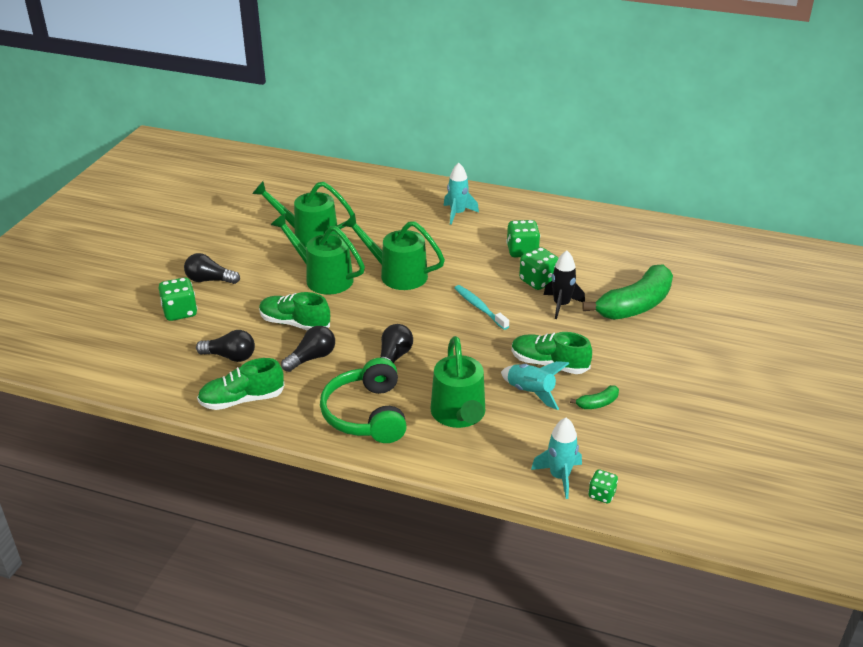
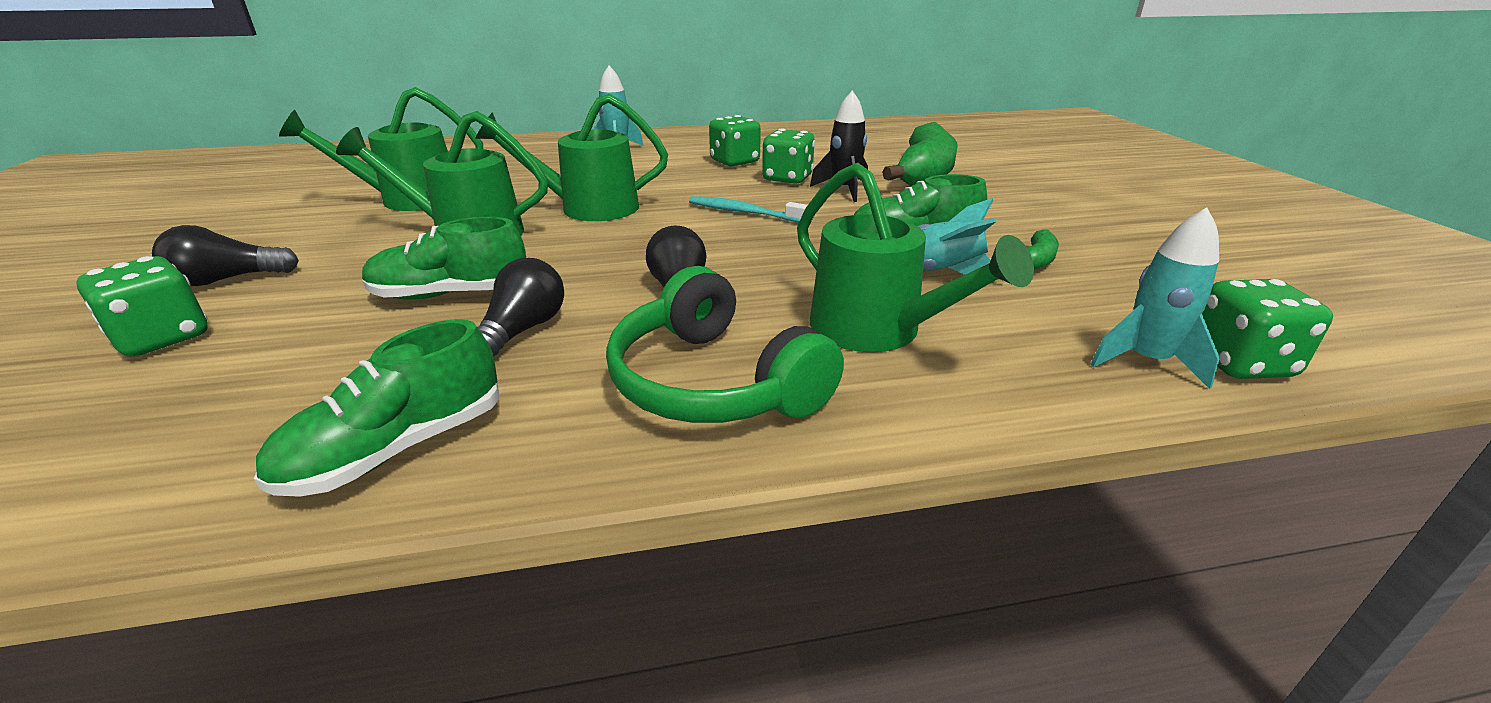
camera: 30 degrees left, 5 degrees down
black light bulb [196,330,255,362] -> none
green dice [588,469,618,504] -> green dice [1202,279,1333,379], size x1.67

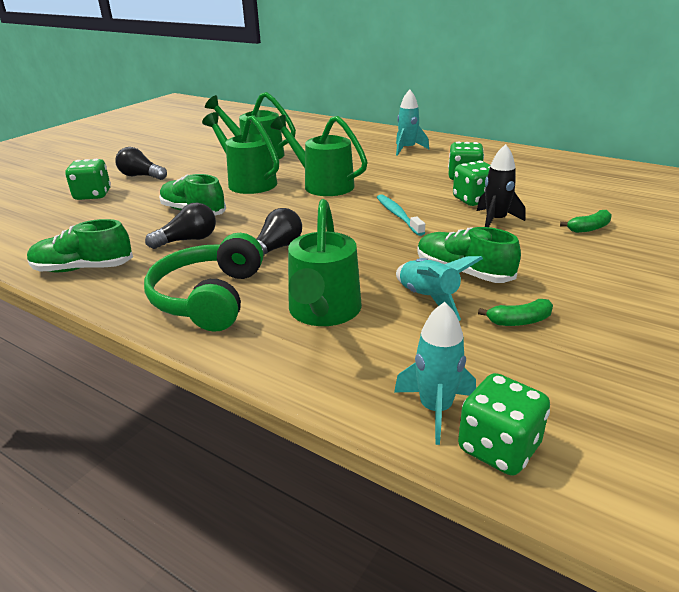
camera: 45 degrees right, 0 degrees up
green banana [882,122,958,186] -> green banana [560,210,612,233], size x0.42

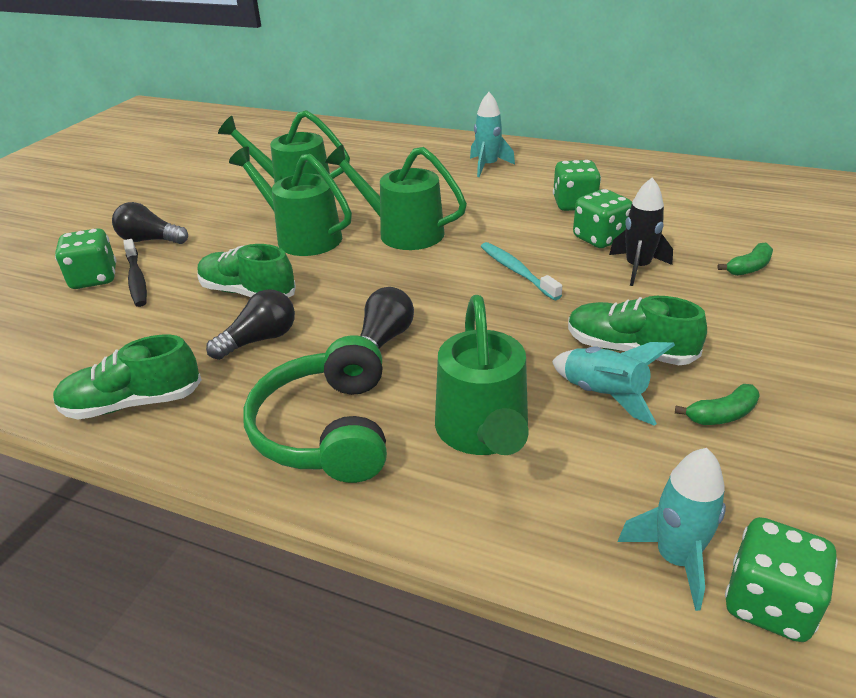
camera: 10 degrees left, 5 degrees up
none -> black toothbrush [123,239,147,307]

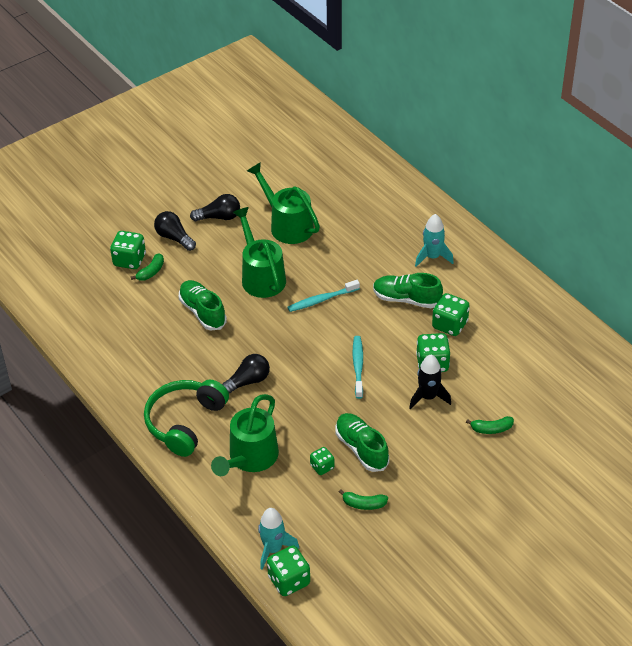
camera: 30 degrees right, 10 degrees up
green shoe [53,335,202,420] -> green shoe moved to [373,273,443,308]
black toothbrush [123,239,147,307] -> green banana [131,253,164,281]
black light bulb [206,289,295,360] -> black light bulb moved to [190,194,240,221]
green watering can [325,145,467,250] -> turquoise toothbrush [287,280,360,312]
turquoise rocket [552,342,675,426] -> green dice [310,447,334,475]

